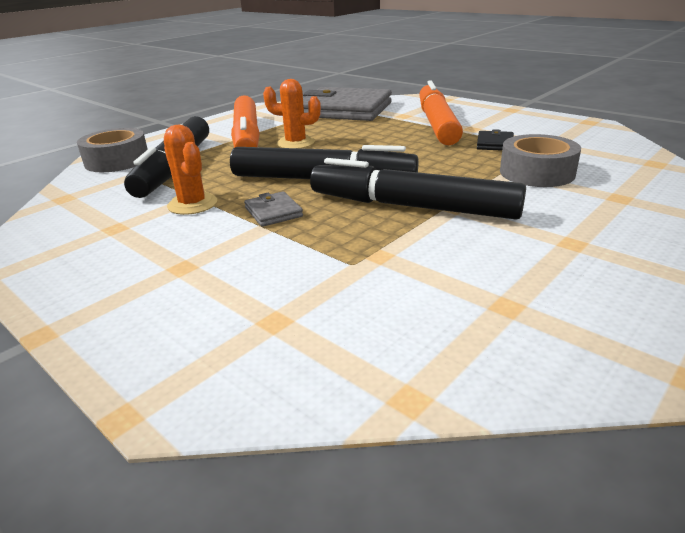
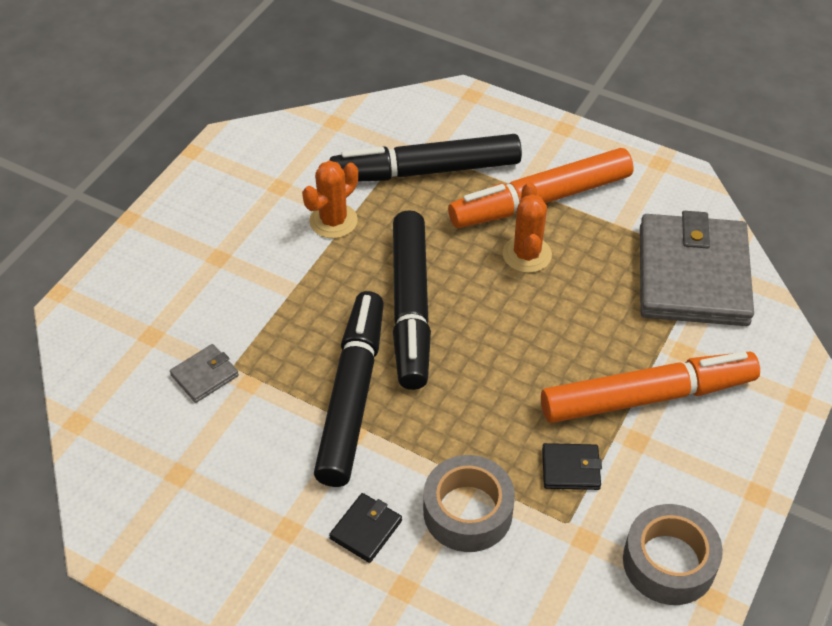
camera: 75 degrees right, 20 degrees up
grey tape [77,128,148,172] -> grey tape moved to [623,504,723,605]
grey wallet [244,191,303,227] -> grey wallet moved to [170,344,239,403]
none -> black wallet [329,493,402,563]

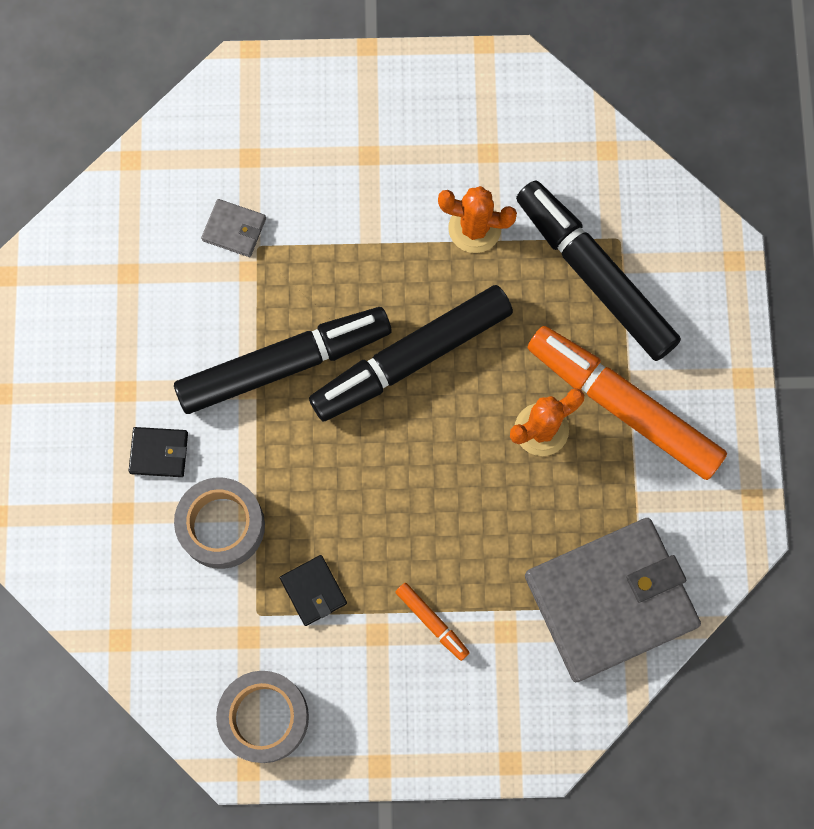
camera: 60 degrees right, 25 degrees up
orange marker [541,351,760,423] -> orange marker [395,583,470,661], size x0.41

